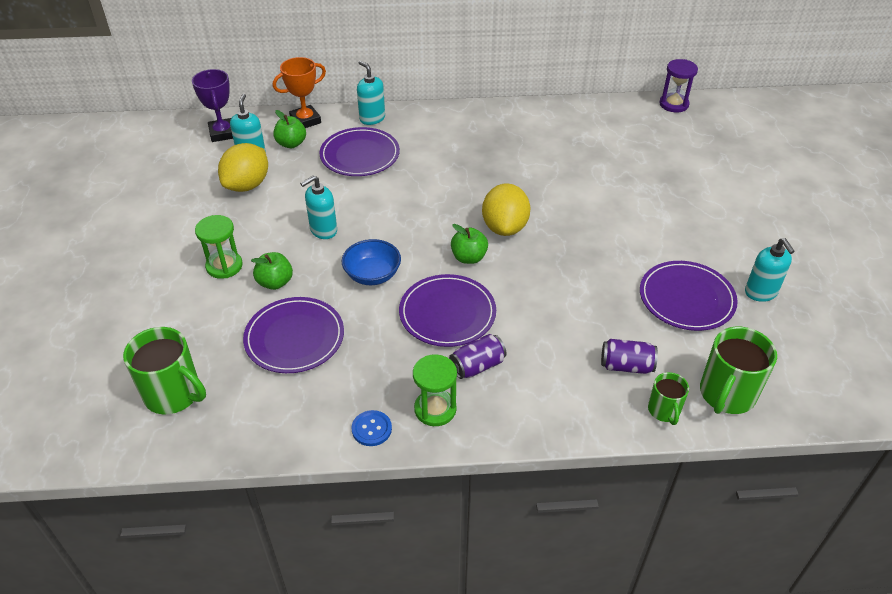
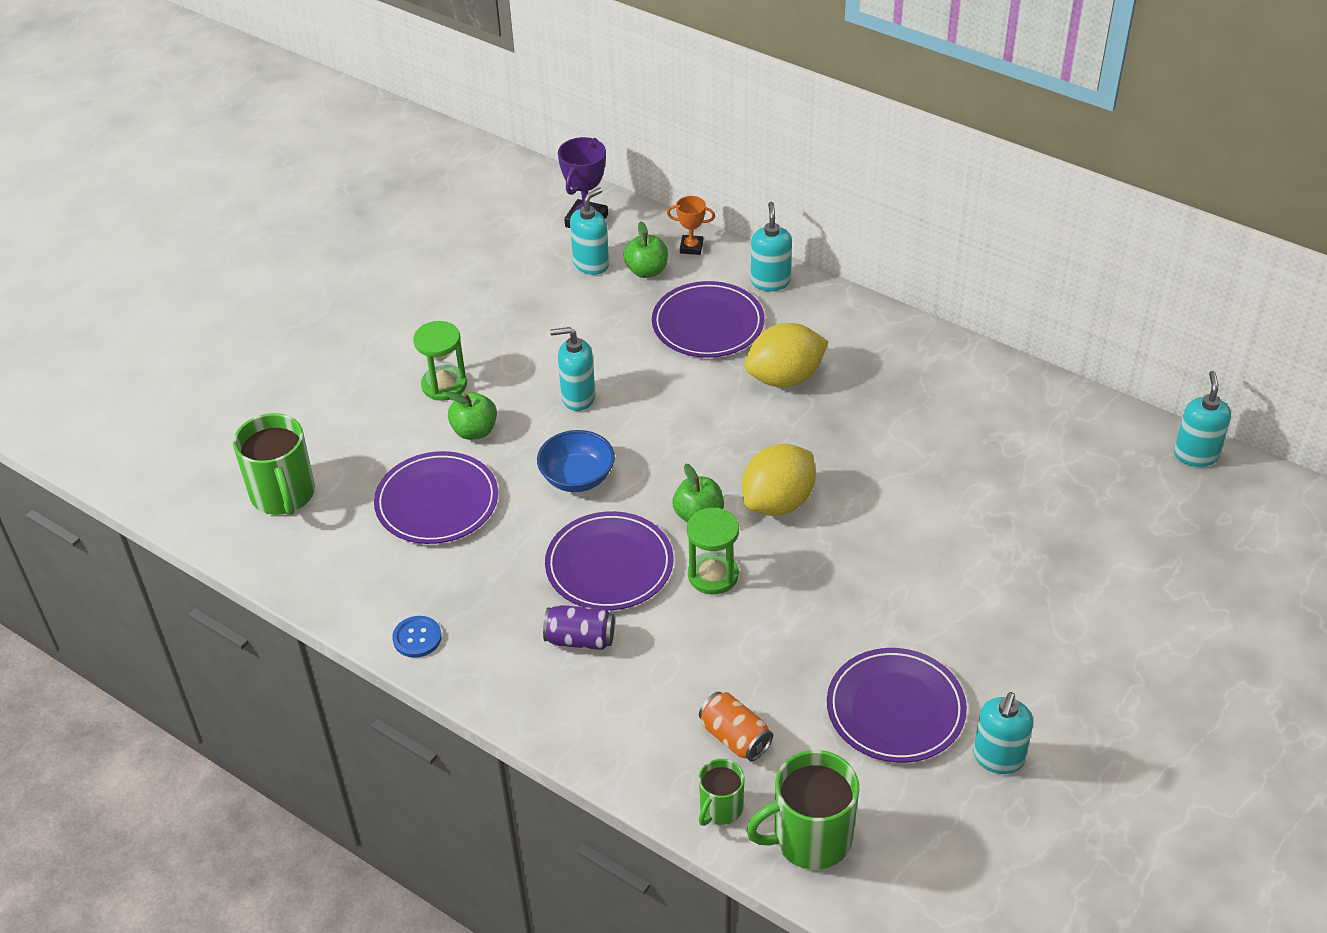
camera: 40 degrees right, 0 degrees up
yellow lemon [218,143,268,192] -> yellow lemon moved to [745,323,829,387]
orange trophy [273,57,326,128] -> orange trophy [667,196,715,255], size x0.62
green hourglass [413,354,457,426] -> green hourglass moved to [687,508,739,595]
purple can [601,339,658,374] -> orange can [699,692,773,761]
purple hourglass [659,59,698,112] -> turquoise soap dispenser [1174,371,1231,467]

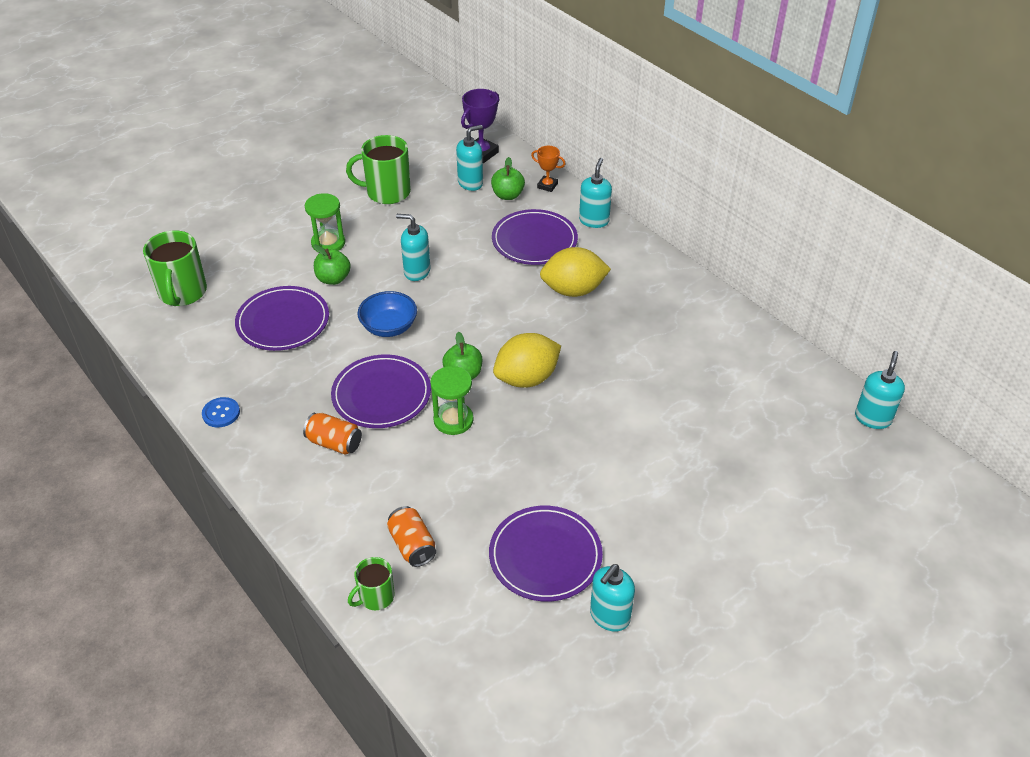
camera: 15 degrees right, 0 degrees up
purple can [543,605,615,650] -> orange can [303,413,362,455]
green mug [746,750,859,869] -> green mug moved to [346,135,411,204]

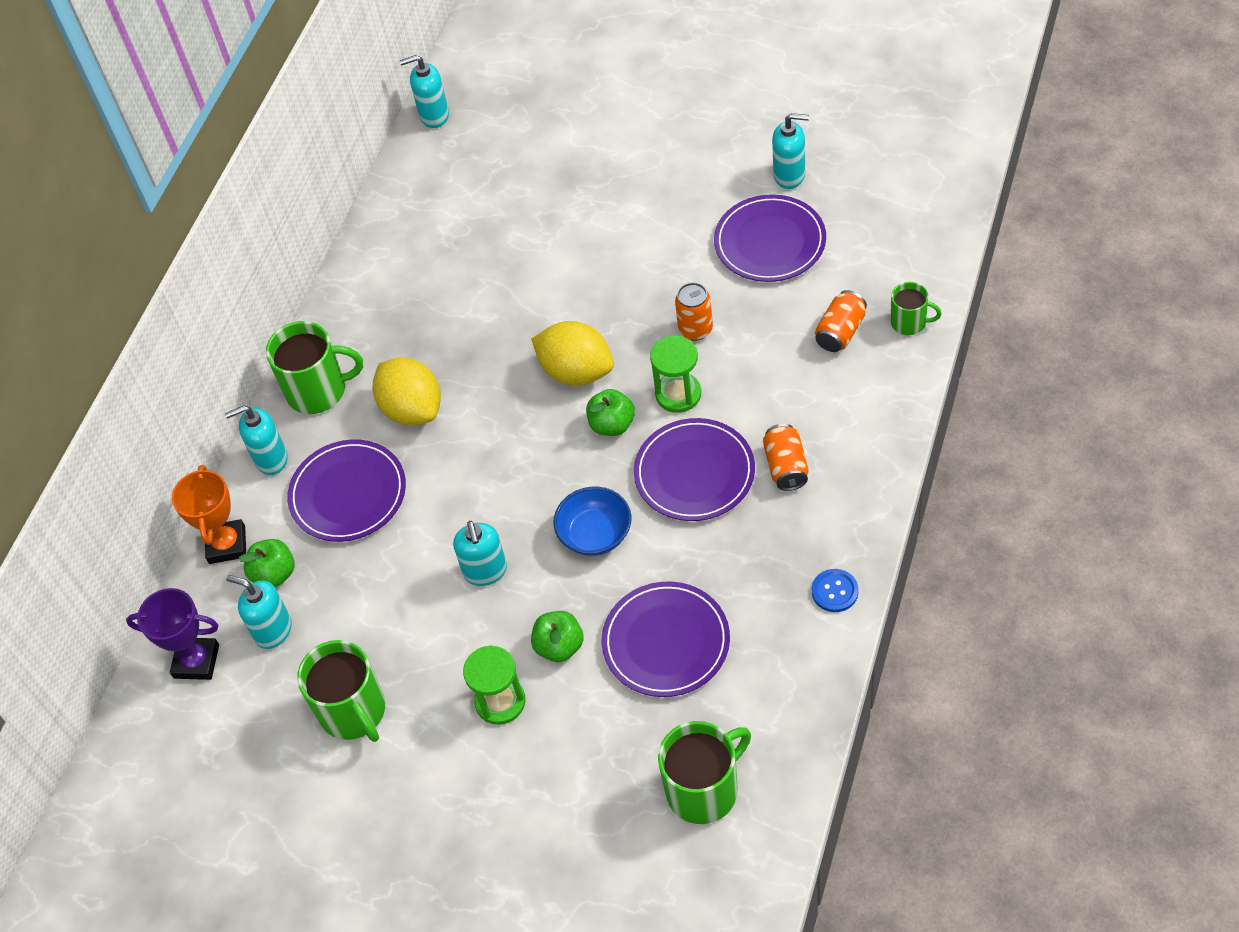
camera: 115 degrees left, 10 degrees up
orange trophy [531,146,565,192] -> orange trophy [172,465,246,564], size x1.62
none -> green mug [266,321,363,414]
none -> orange can [675,282,713,341]

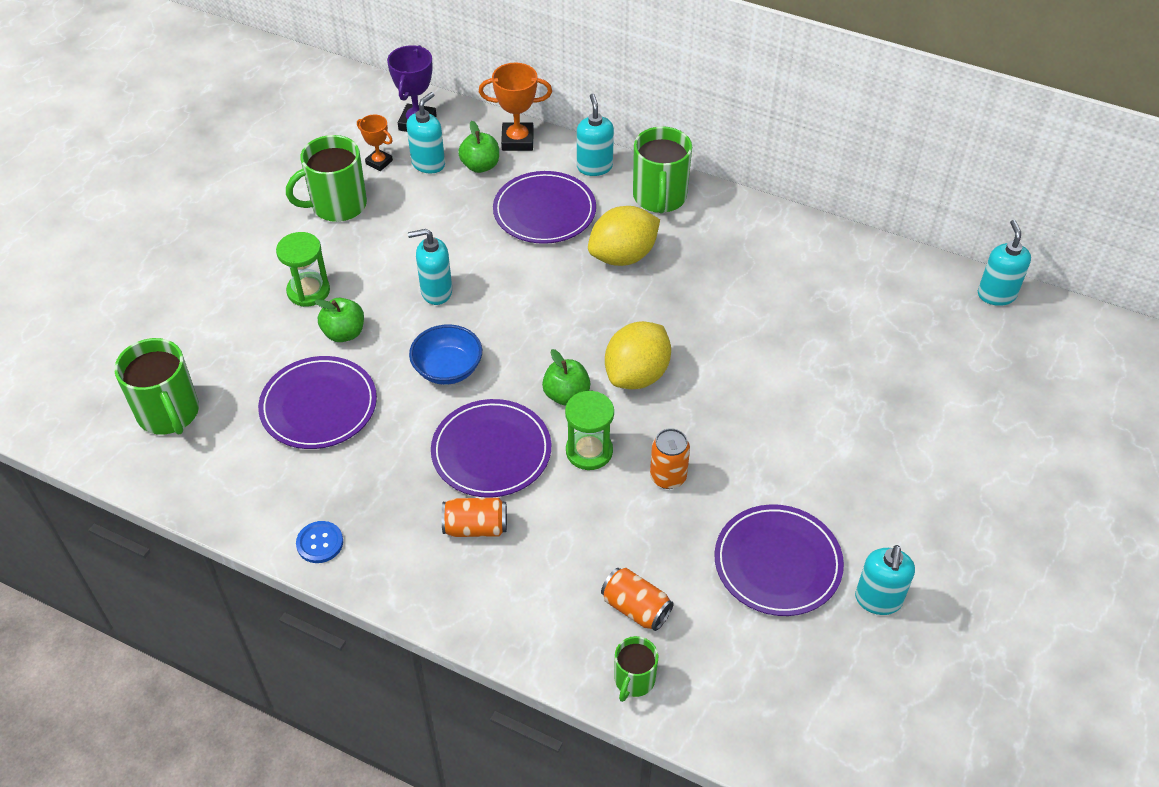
camera: 90 degrees right, 5 degrees down
none -> orange trophy [357,114,393,171]

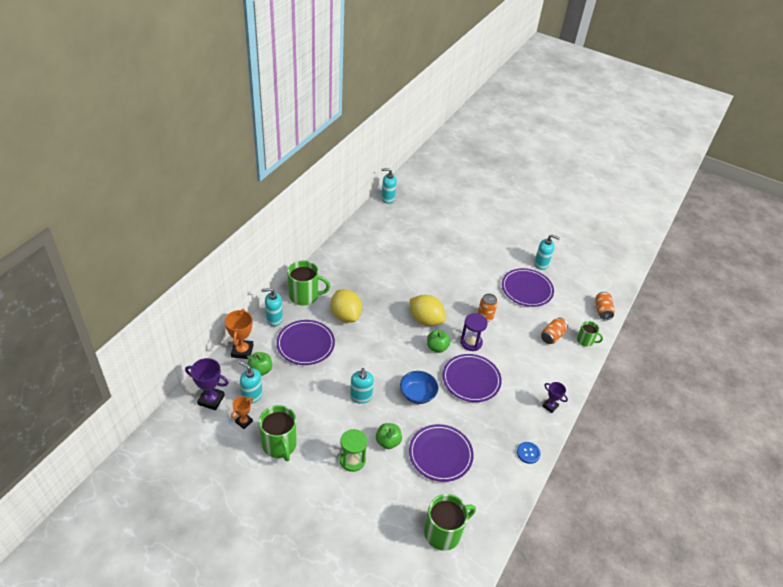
camera: 90 degrees left, 5 degrees down
orange can [442,498,507,537] -> orange can moved to [595,292,615,320]
green hourglass [565,390,614,470] -> purple hourglass [460,313,488,351]
none -> purple trophy [543,382,568,413]

